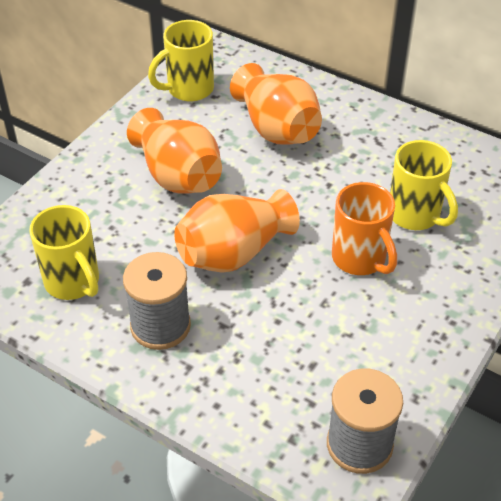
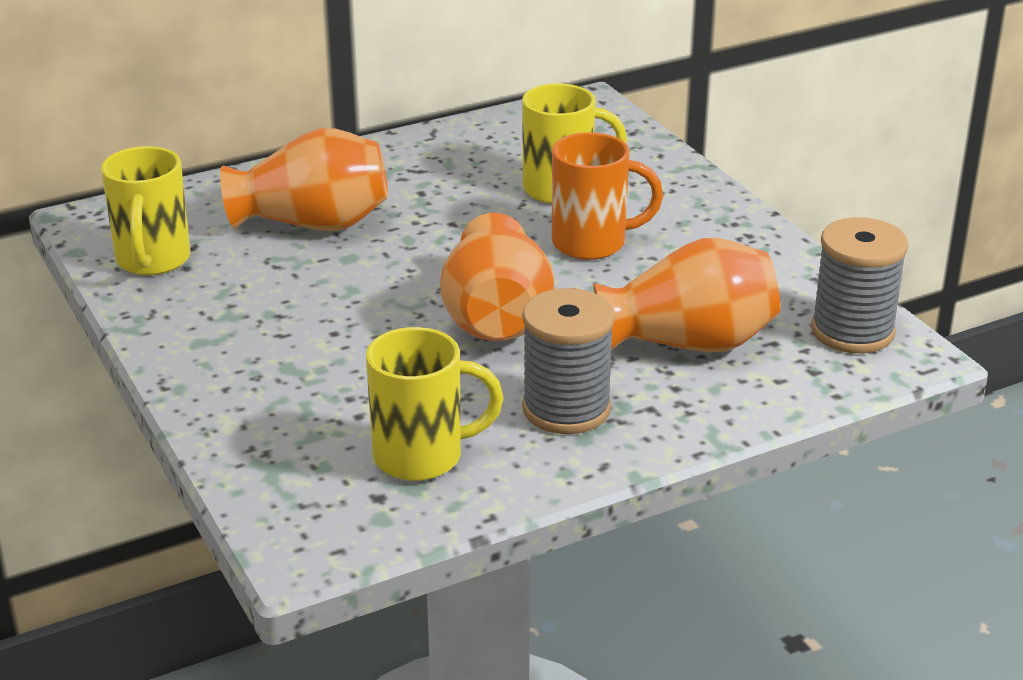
camera: 60 degrees left, 15 degrees down
orange vase [127,108,222,194] -> orange vase moved to [593,238,780,352]

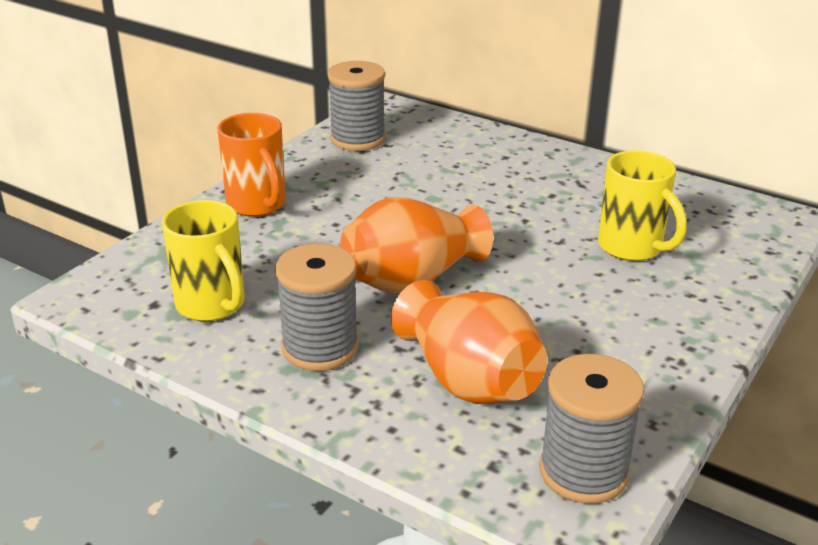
camera: 60 degrees right, 0 degrees up
yellow mug [101,146,190,276] -> grey spool [327,61,386,151]
orange vase [220,128,388,231] -> none
orange mug [552,132,663,260] -> orange mug moved to [217,113,286,217]

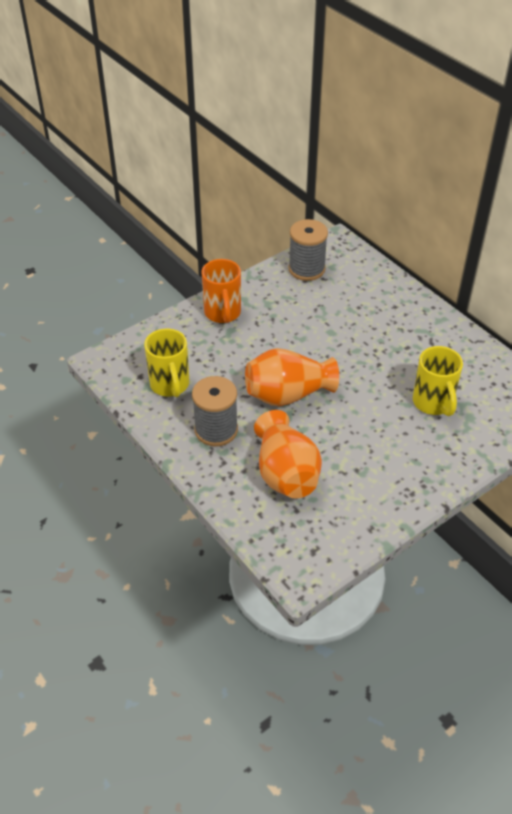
camera: 20 degrees right, 15 degrees up
grey spool [539,354,645,504] -> none

